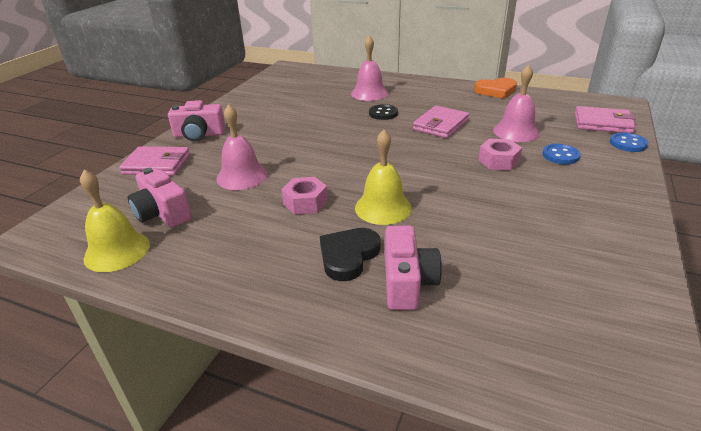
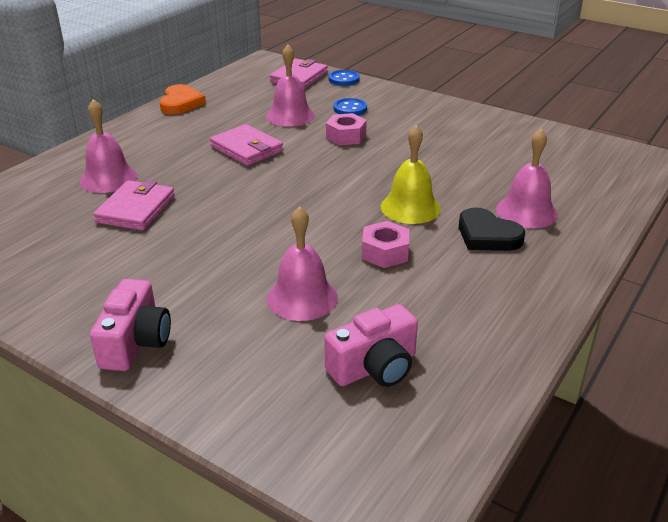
camera: 80 degrees left, 0 degrees up
yellow bell [80,170,150,272] -> none
pink wallet [119,146,190,176] -> pink wallet moved to [93,180,175,231]
black button [369,104,398,120] -> none
pink camera [385,226,442,310] -> pink bell [496,129,558,228]

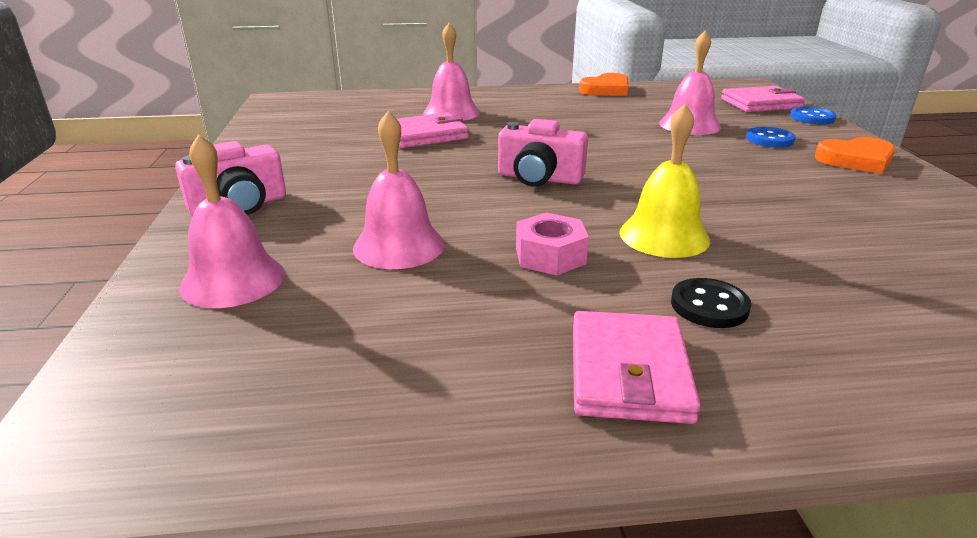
camera: 50 degrees right, 5 degrees down
pink wallet [210,124,283,166] -> pink wallet moved to [573,311,701,424]
pink camera [324,304,418,387] -> pink camera moved to [498,119,588,187]
pink nut [326,113,367,145] -> none
black heart [459,208,525,251] -> black button [671,278,751,328]
pink bell [496,129,558,228] -> pink bell moved to [179,134,285,308]
none -> orange heart [815,137,895,174]

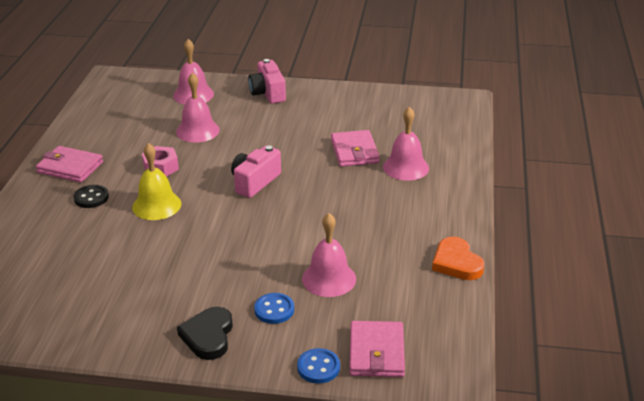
camera: 105 degrees right, 5 degrees up
orange heart [815,137,895,174] -> black heart [177,307,233,360]

